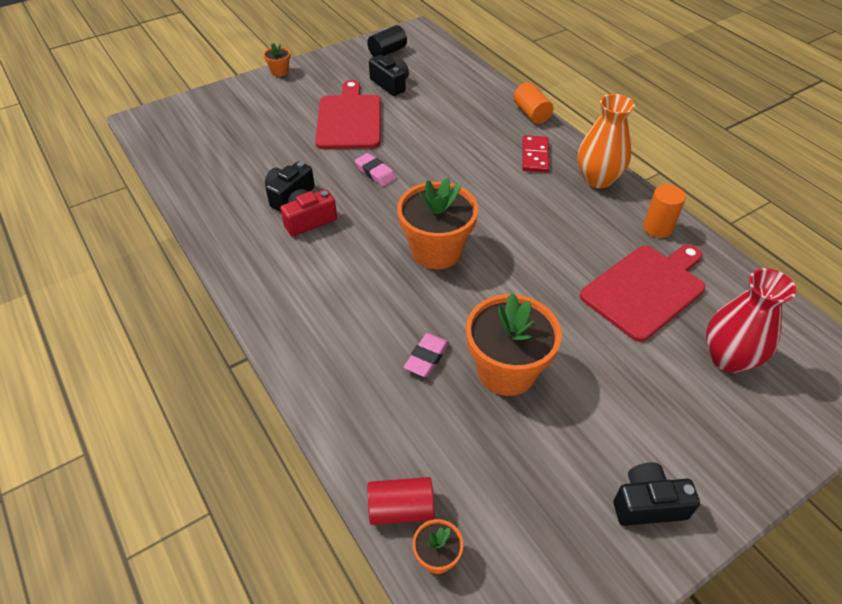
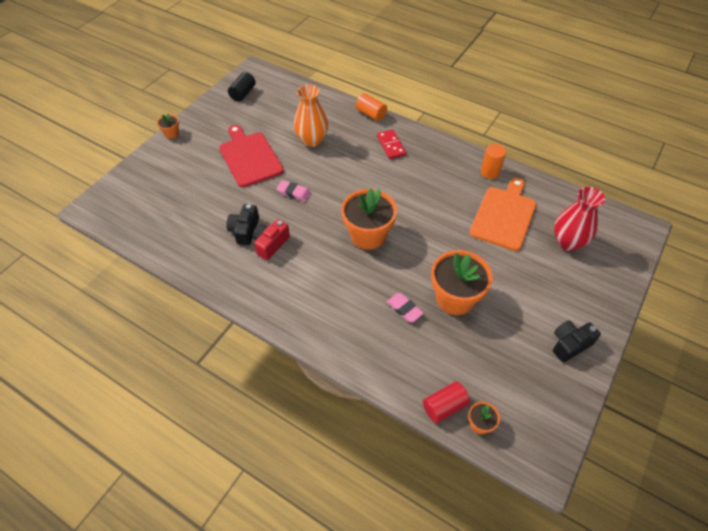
camera: 25 degrees left, 5 degrees up
black camera [369,55,409,96] -> none
pink eraser [404,333,449,377] -> pink eraser turned 45 degrees counterclockwise [387,293,424,322]
orange vase [578,94,635,188] -> orange vase moved to [294,85,328,147]
red cutting board [580,245,705,342] -> orange cutting board [469,178,536,251]

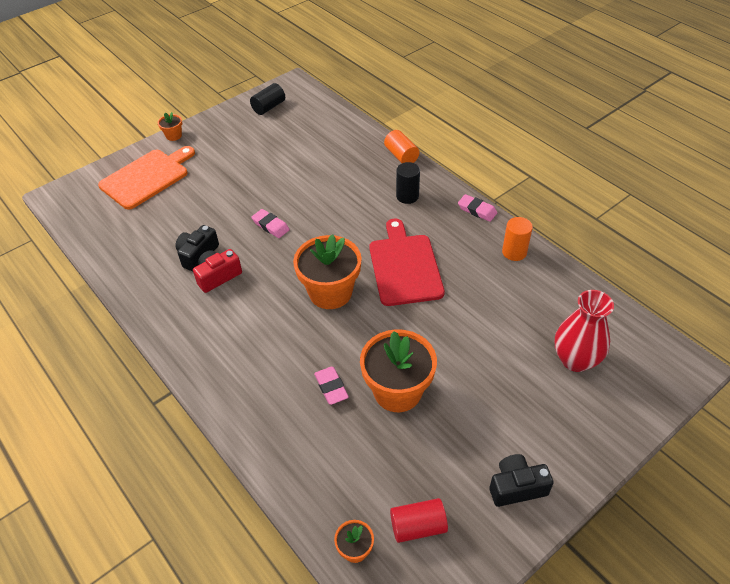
camera: 20 degrees right, 5 degrees down
red cutting board [219,125,284,187] -> red cutting board moved to [369,219,445,306]
orange vase [294,85,328,147] -> none
red domino [377,130,406,159] -> black cylinder [396,162,420,204]
red cylinder [423,381,470,423] -> red cylinder moved to [390,498,448,543]
orange cutting board [469,178,536,251] -> orange cutting board moved to [98,146,195,210]
none -> pink eraser [458,194,497,222]

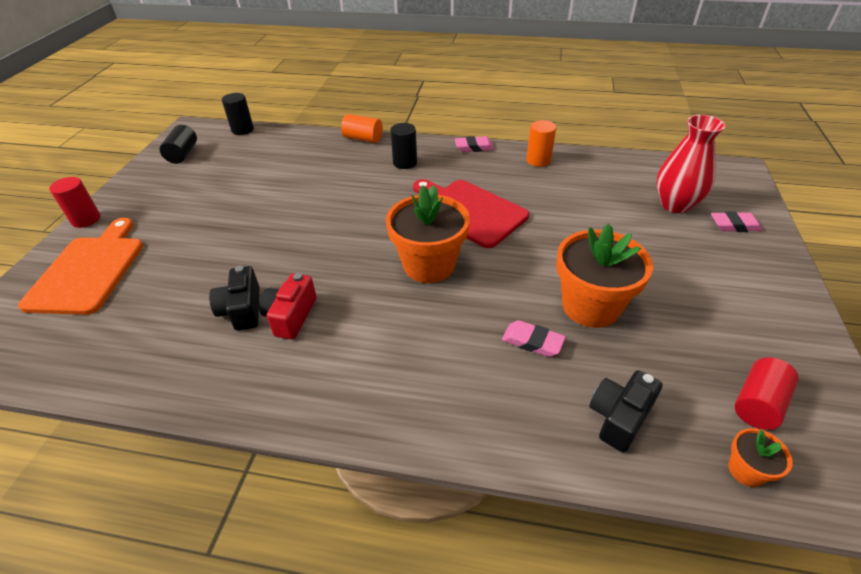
camera: 40 degrees left, 5 degrees down
orange flower pot [158,112,182,141] -> red cylinder [49,177,101,228]
pink eraser [251,209,290,238] -> pink eraser moved to [711,211,762,232]
black camera [489,454,554,507] -> black camera moved to [589,370,663,453]
none -> black cylinder [222,93,254,135]

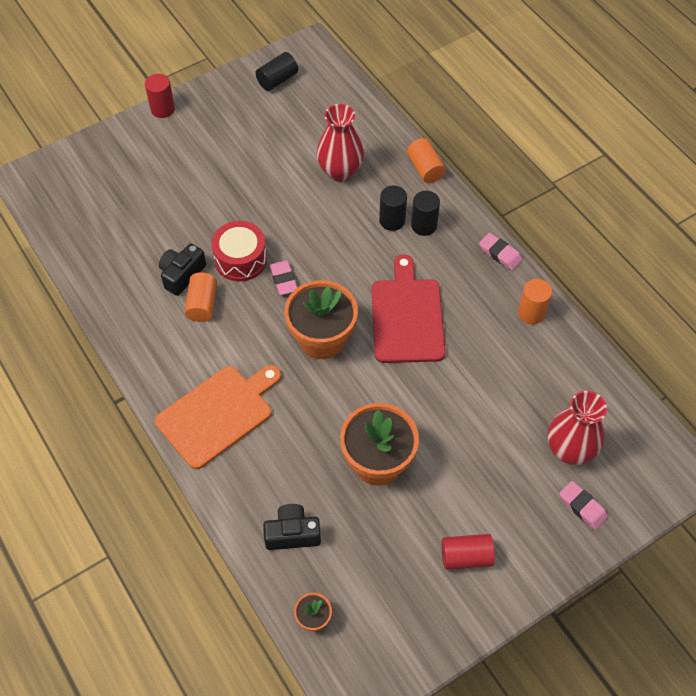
camera: 45 degrees right, 15 degrees up
orange cutting board [18,218,143,315] -> orange cutting board moved to [155,365,281,469]
black cylinder [222,93,254,135] -> black cylinder moved to [379,186,407,231]
red camera [259,273,317,340] -> orange cylinder [185,272,217,322]
pink eraser [502,320,566,357] -> pink eraser moved to [269,260,298,295]
red cylinder [735,357,799,430] -> red cylinder moved to [441,534,495,570]
none -> red drum [211,221,267,281]
none -> red vase [316,104,364,182]

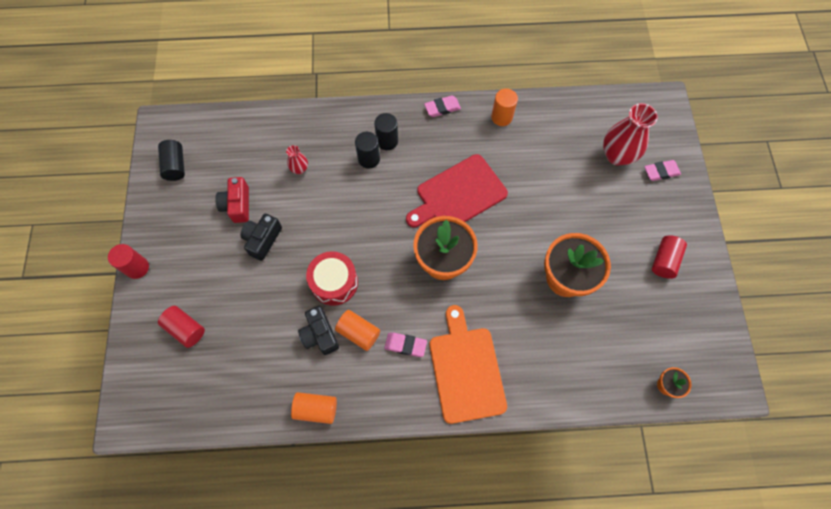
camera: 60 degrees left, 10 degrees up
black camera [263,504,321,550] -> black camera moved to [240,214,282,261]
pink eraser [269,260,298,295] -> pink eraser moved to [384,332,427,357]
red vase [316,104,364,182] -> red vase [286,145,308,174], size x0.49
red cutting board [371,255,446,363] -> red cutting board turned 60 degrees counterclockwise [406,154,508,228]
orange cylinder [407,138,446,183] -> orange cylinder moved to [291,392,337,424]
none -> red cylinder [158,306,205,348]
none -> red camera [215,177,249,223]

